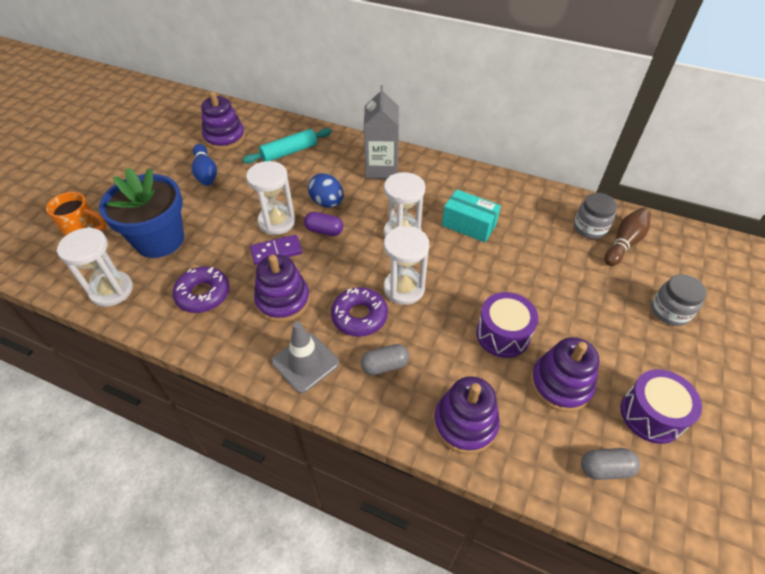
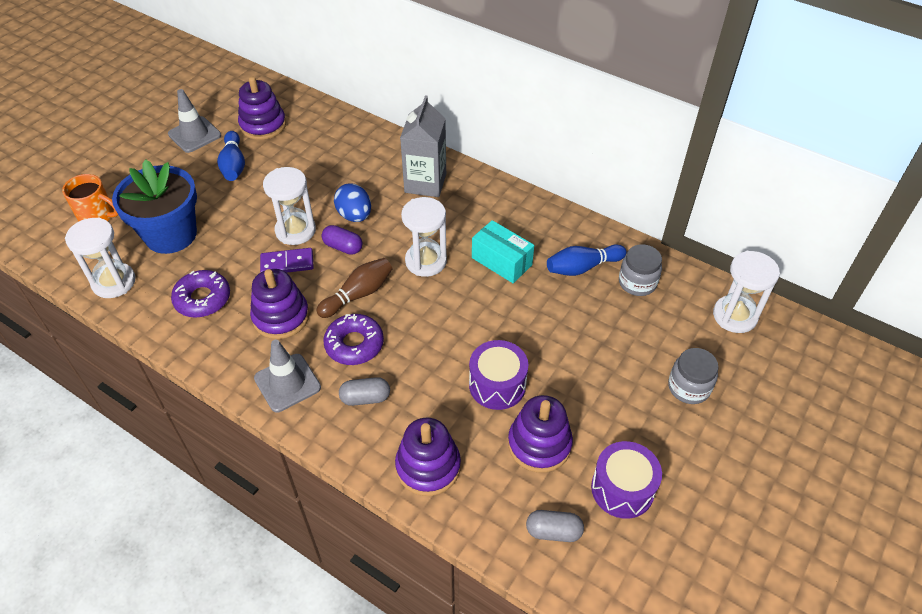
camera: 10 degrees right, 0 degrees up
turquoise rolling pin [242,128,332,164] -> none
white hourglass [384,226,429,305] -> white hourglass moved to [713,251,780,333]
brown bowling pin [604,208,651,266] -> brown bowling pin moved to [316,258,393,318]
none -> grey traffic cone [168,89,221,153]
none -> blue bowling pin [547,244,627,276]

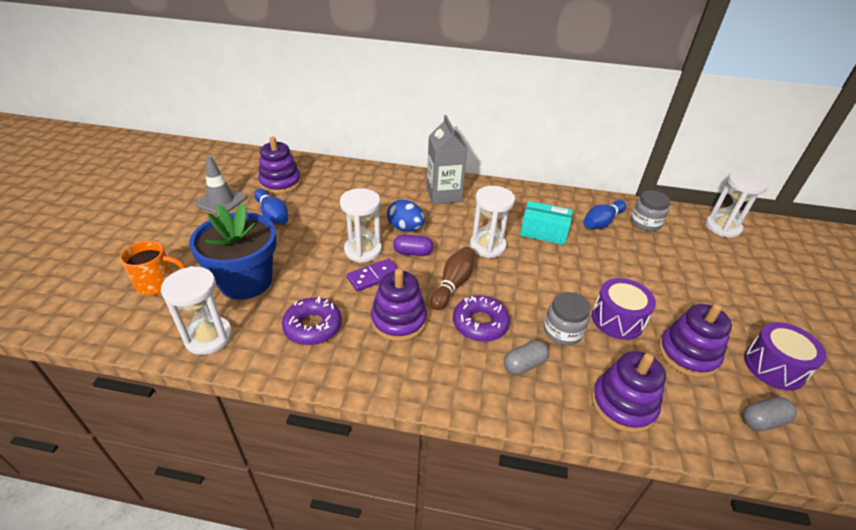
camera: 25 degrees left, 10 degrees down
grey traffic cone [254,340,321,412] -> none
grey jar [668,348,719,404] -> grey jar moved to [544,292,590,345]

